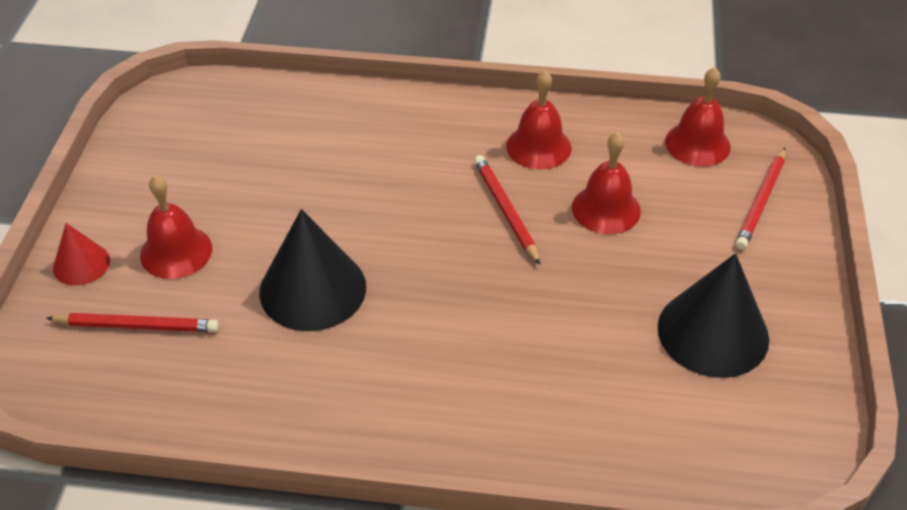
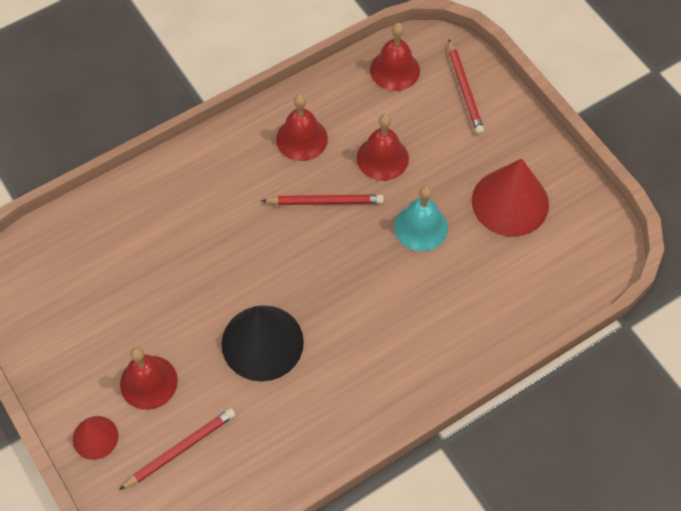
camera: 40 degrees left, 15 degrees up
red pencil [474,155,540,265] -> red pencil turned 150 degrees clockwise [261,194,384,205]
black cone [658,253,769,378] -> red cone [472,159,549,237]
none -> turquoise bell [394,185,448,251]

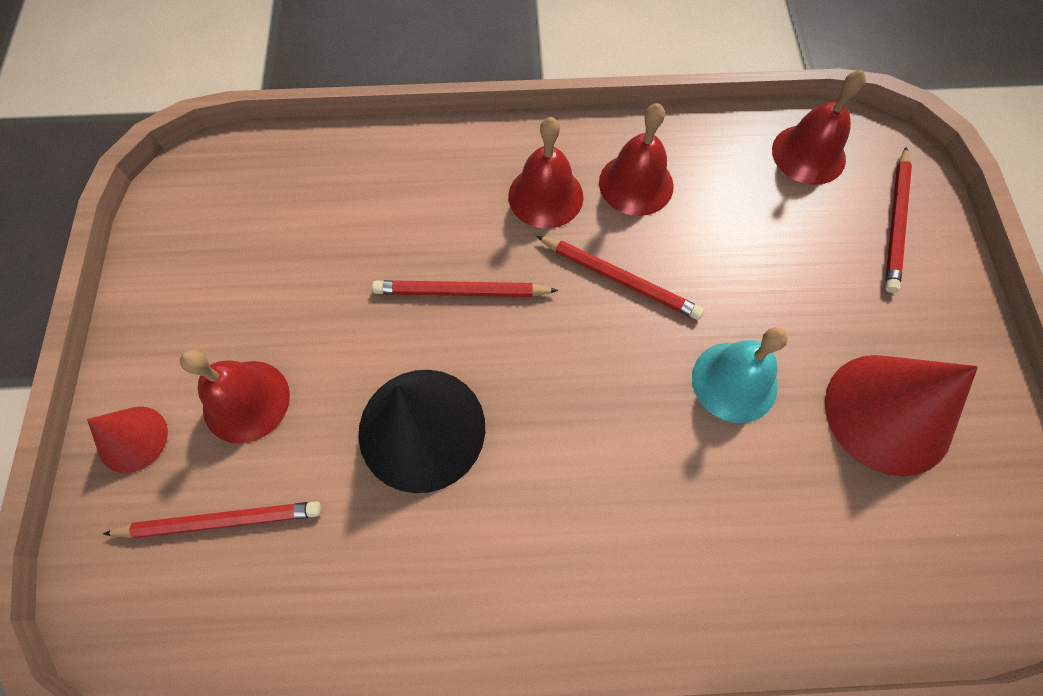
camera: 30 degrees right, 5 degrees up
red bell [357,114,409,181] -> red bell moved to [508,117,584,228]
none -> red pencil [372,280,559,297]

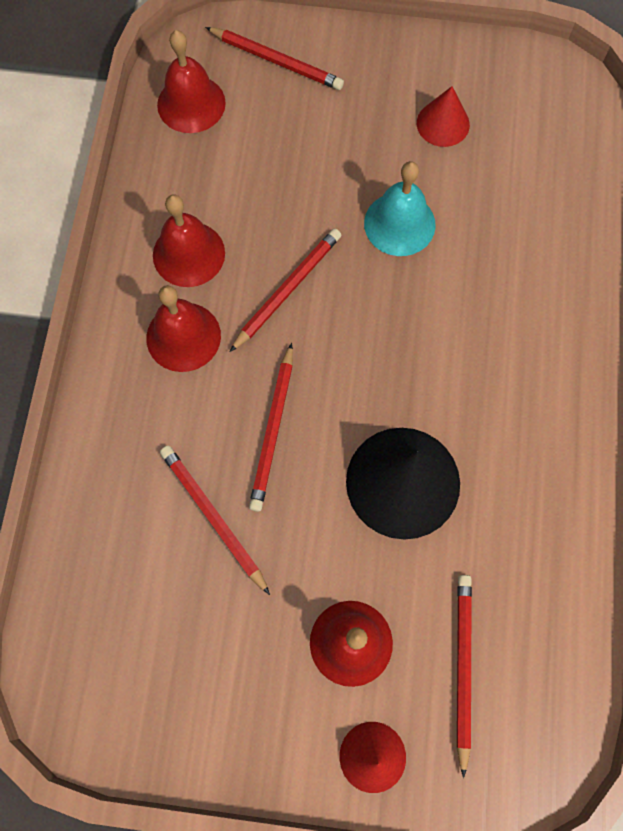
camera: 80 degrees left, 5 degrees up
red cone [825,355,978,477] -> red cone [417,86,470,147], size x0.53
none -> red pencil [160,446,270,595]

